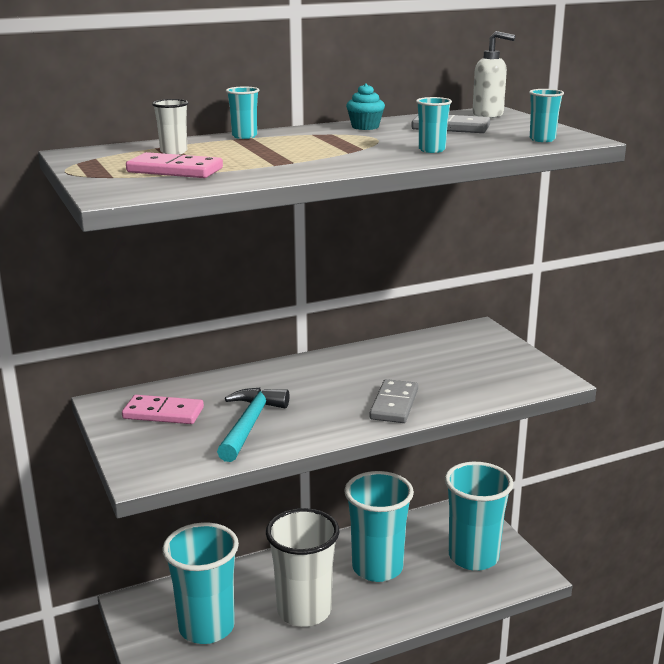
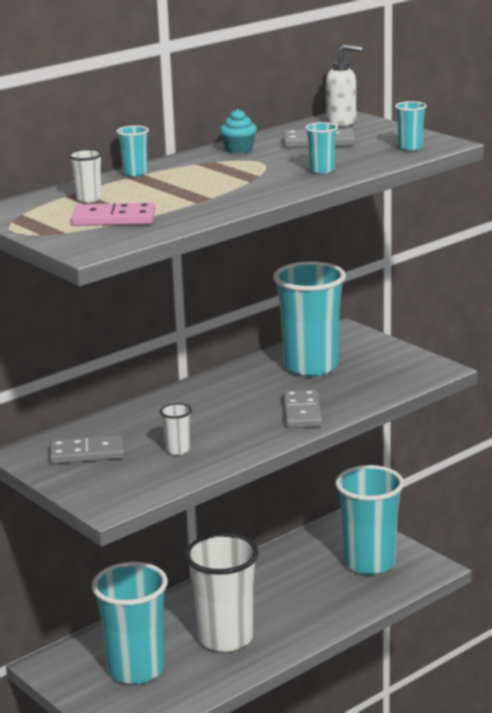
camera: 15 degrees left, 0 degrees up
pink domino [122,395,204,424] -> grey domino [50,435,125,464]
turquoise hammer [217,388,289,462] -> white cup [160,403,192,455]
turquoise cup [344,471,414,582] -> turquoise cup moved to [273,261,346,377]

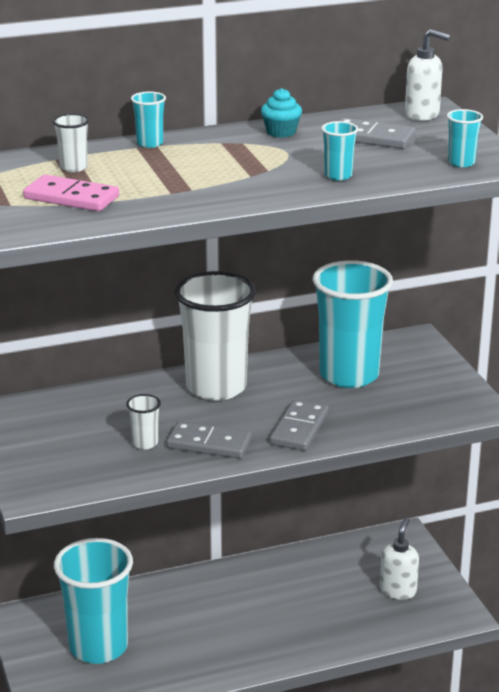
camera: 20 degrees right, 5 degrees up
grey domino [50,435,125,464] -> grey domino moved to [166,421,251,458]
white cup [185,533,259,652] -> white cup moved to [174,271,256,401]
turquoise cup [335,465,404,575] -> white soap dispenser [380,517,419,600]

